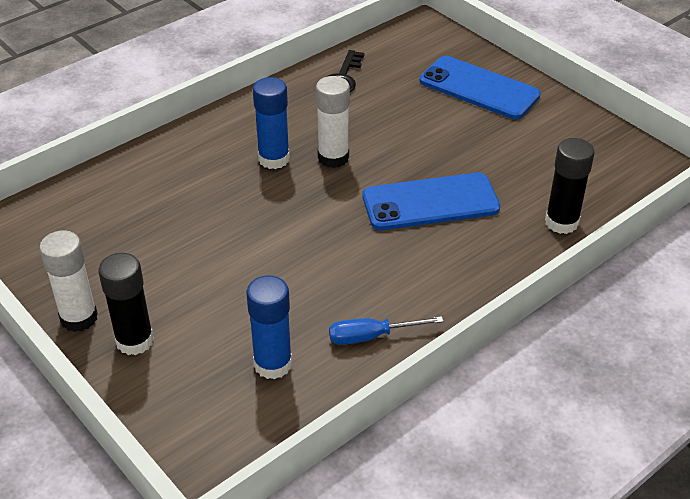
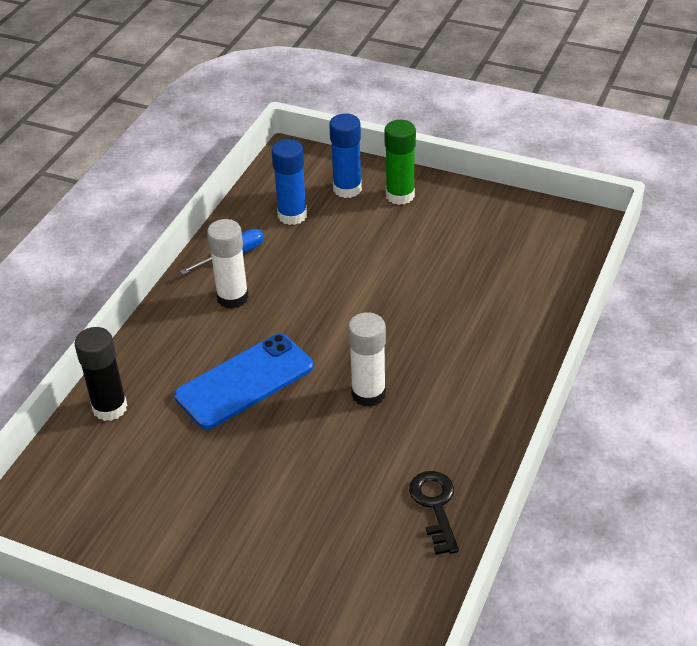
camera: 155 degrees right, 0 degrees up
white glue stick [39,230,98,332] -> white glue stick moved to [207,219,249,309]
black glue stick [98,253,154,355] -> green glue stick [384,120,416,205]
blue glue stick [253,77,290,169] -> blue glue stick moved to [329,113,362,198]
blue phone [420,56,541,119] -> none

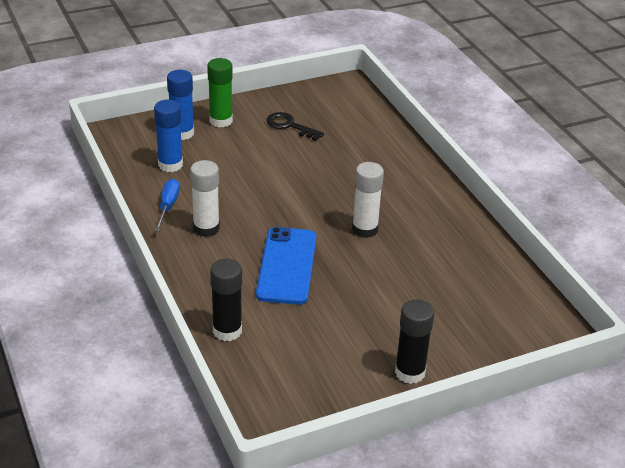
camera: 50 degrees left, 5 degrees down
black key [409,471,459,555] -> black key moved to [266,112,324,141]
none -> black glue stick [395,299,434,384]

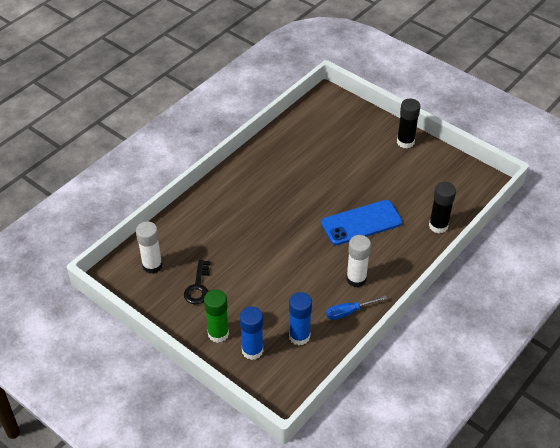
camera: 115 degrees left, 10 degrees up
white glue stick [352,162,384,238] -> white glue stick moved to [136,221,163,274]

